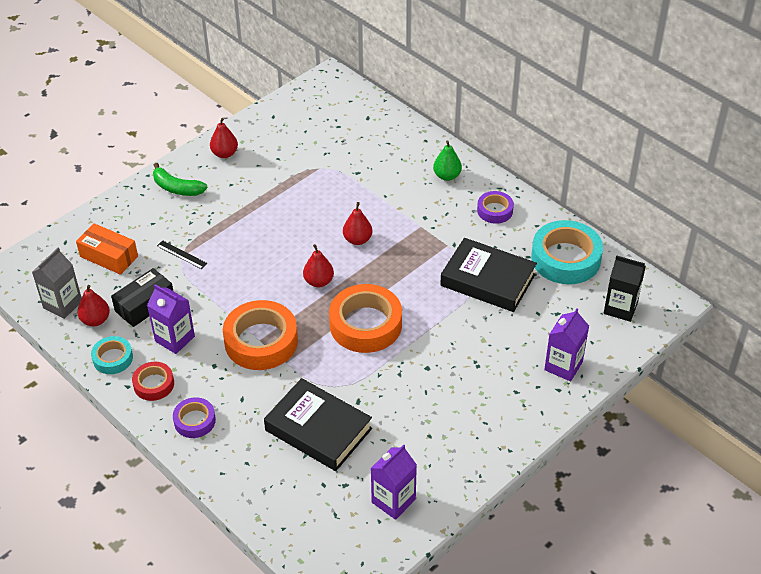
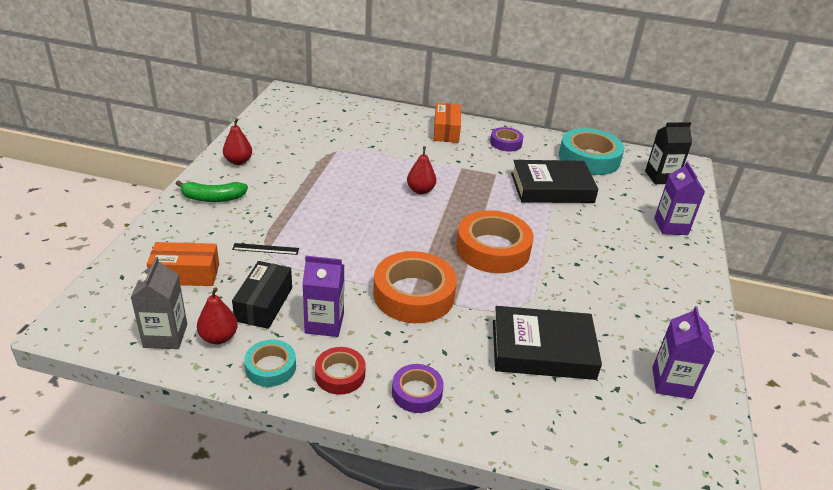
camera: 35 degrees left, 10 degrees down
red pear [303,244,334,287] -> none
green pear [433,141,462,181] -> orange box [434,103,461,143]

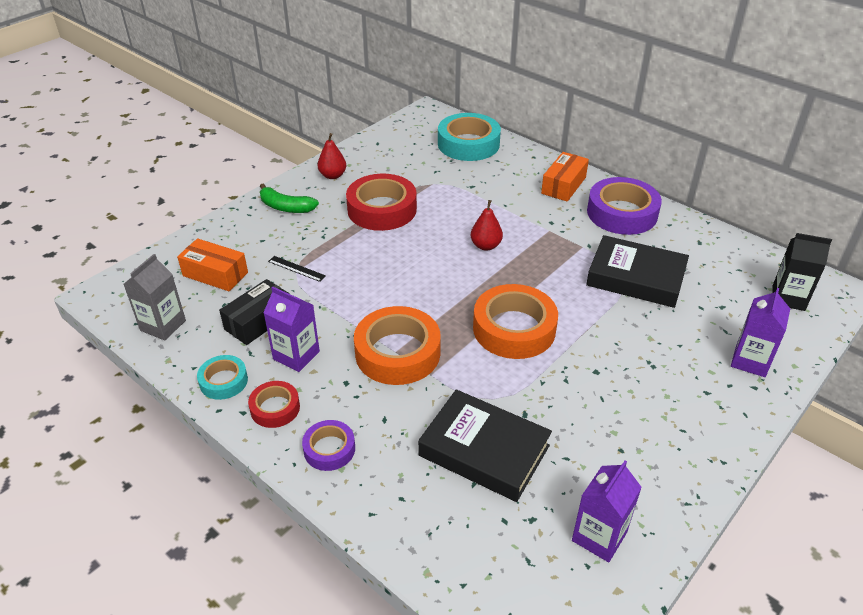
camera: 30 degrees right, 5 degrees up
red pear [197,287,238,344] -> none
purple tape [490,127,523,152] -> purple tape [587,177,662,235], size x1.86
turquoise tape [559,128,624,175] -> turquoise tape moved to [438,113,501,161]
none -> red tape [346,174,417,231]

